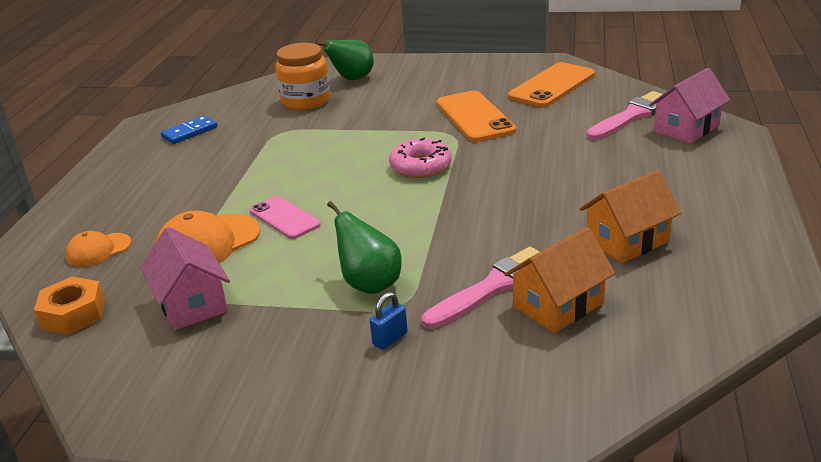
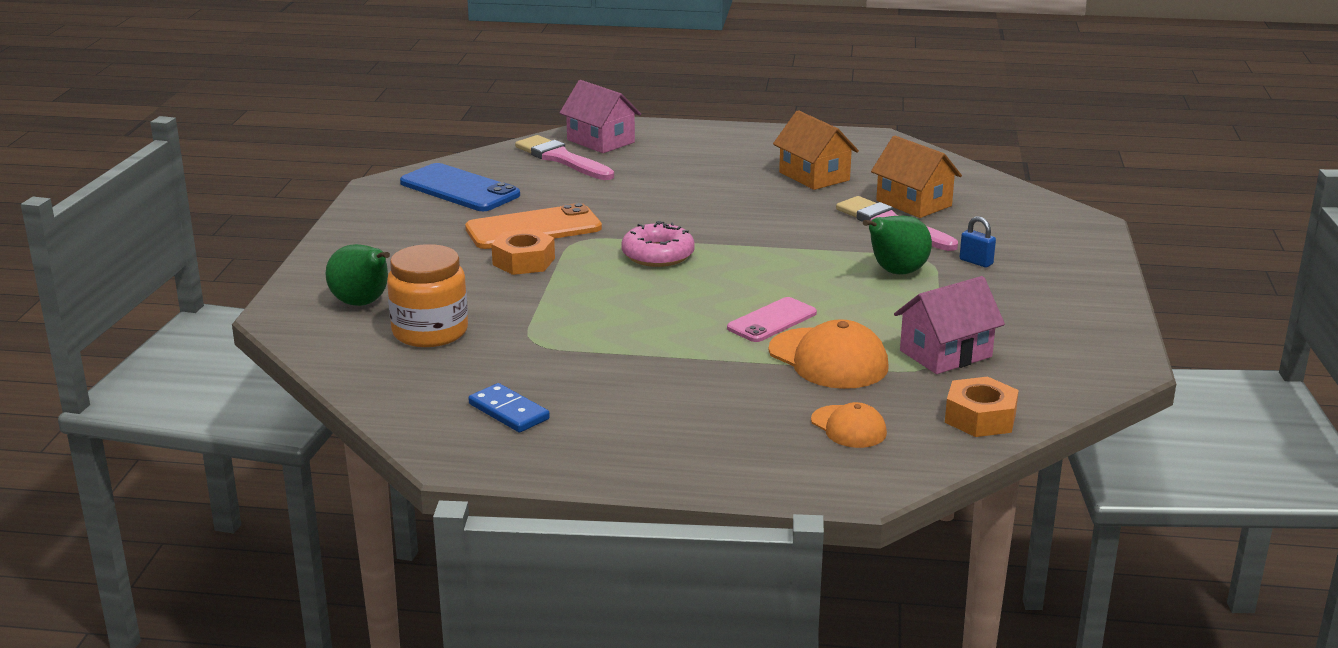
camera: 95 degrees left, 5 degrees down
orange phone [508,62,595,107] -> blue phone [400,163,520,211]
none -> orange nut [491,229,555,275]

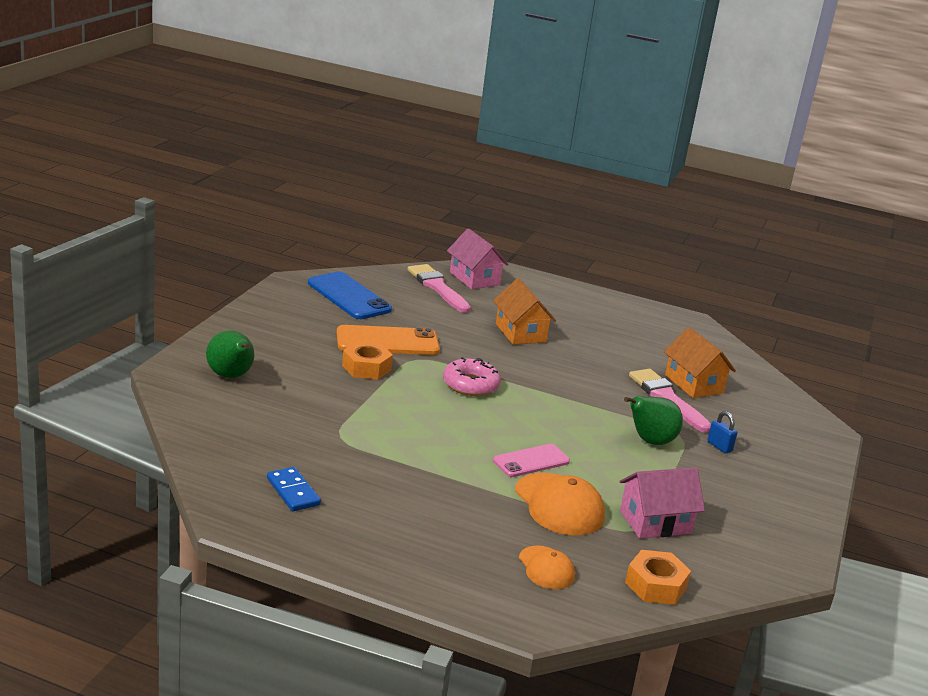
camera: 10 degrees right, 0 degrees up
orange jar [387,244,468,347] -> none
orange house [773,110,859,190] -> orange house moved to [493,278,556,345]

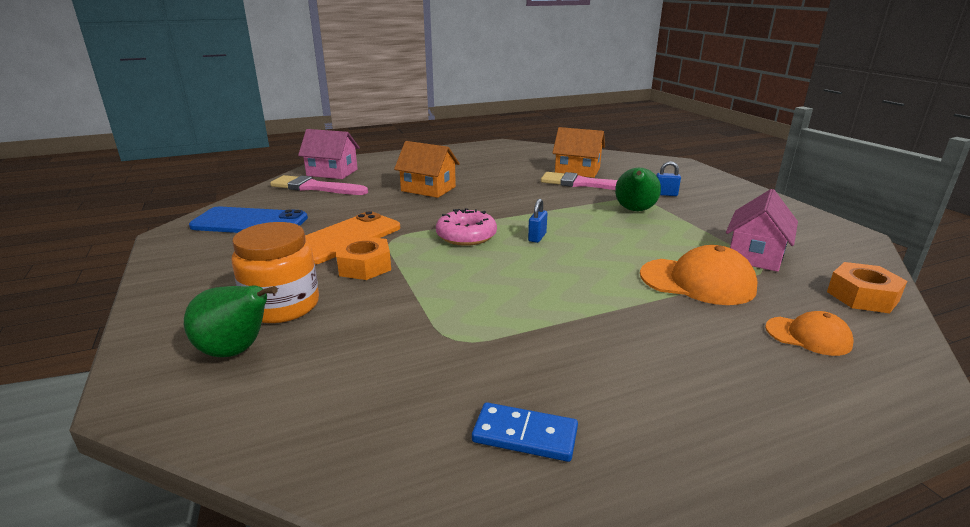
camera: 40 degrees left, 0 degrees up
pink phone [493,444,570,477] -> none
none -> orange jar [232,222,319,323]
none -> blue padlock [528,199,547,243]

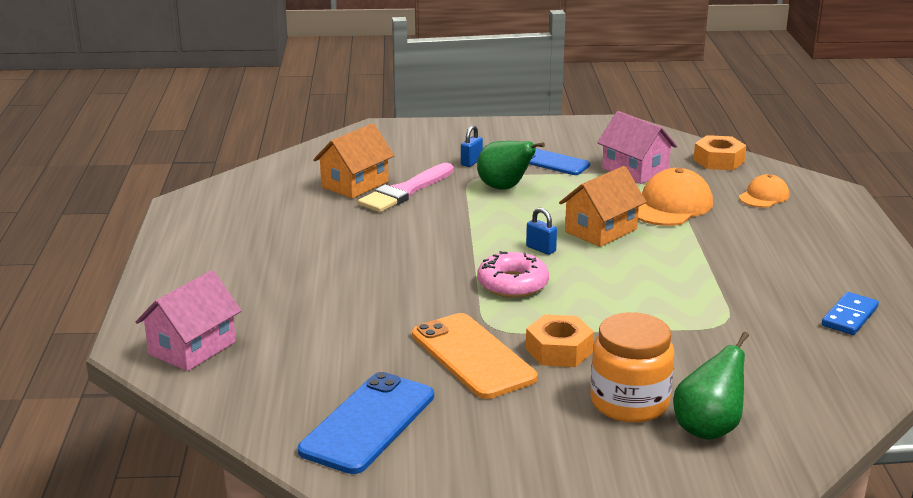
camera: 70 degrees left, 0 degrees up
pink brush [270,175,368,195] -> none
orange house [394,141,460,198] -> orange house moved to [559,166,646,247]
none -> blue phone [529,148,590,175]

